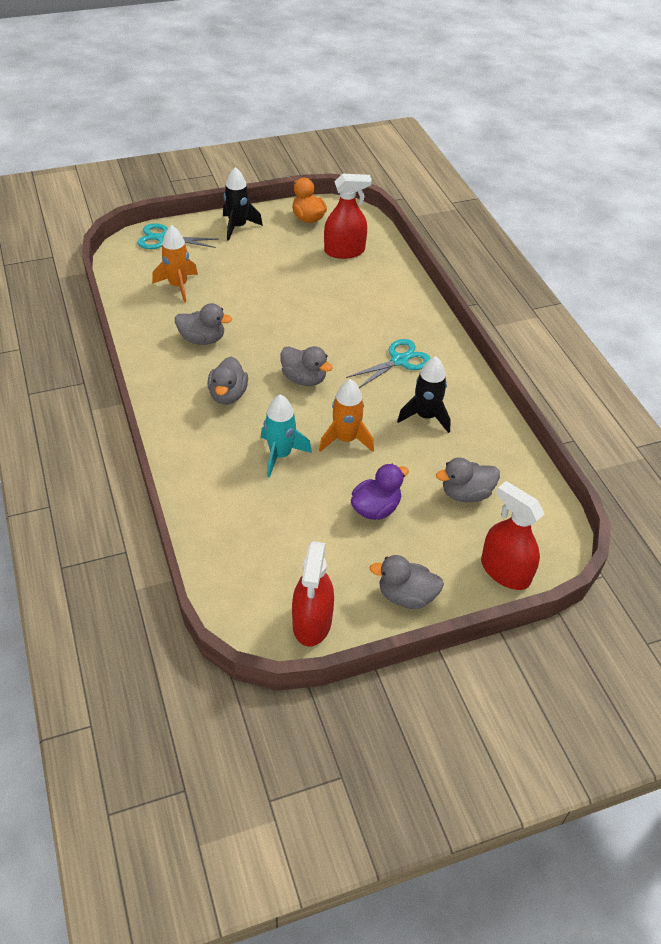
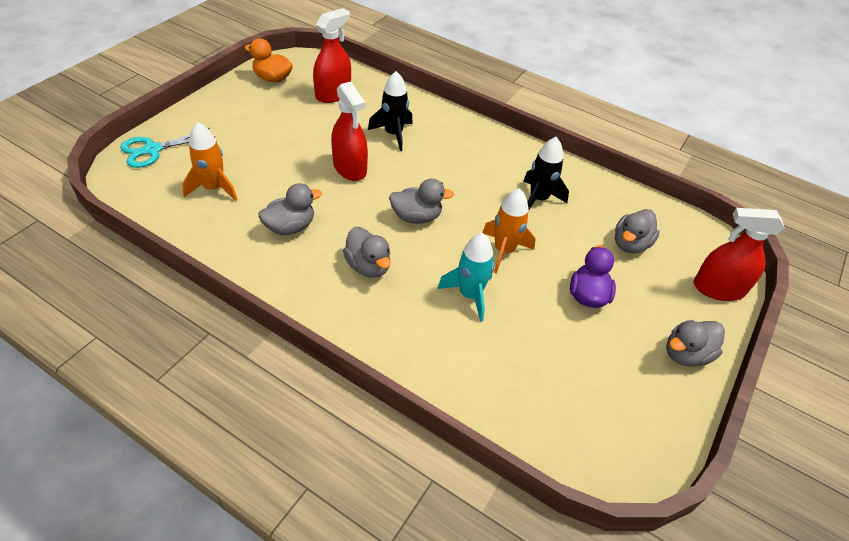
camera: 40 degrees left, 0 degrees up
black rocket [223,167,263,241] -> black rocket moved to [368,71,413,151]
red spray bottle [292,541,334,646] -> red spray bottle moved to [331,82,368,181]
turquoise scissors [346,339,431,388] -> none

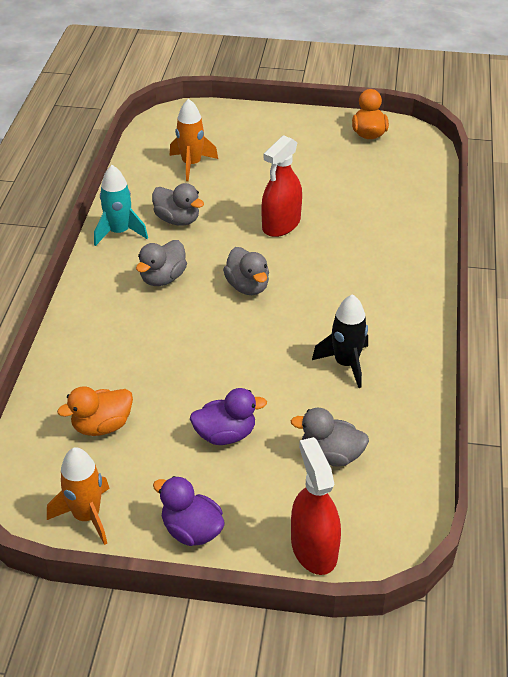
camera: 70 degrees right, 5 degrees down
turquoise scissors [120,128,215,168] -> none
red spray bottle [313,8,351,103] -> none
black rocket [368,71,413,151] -> none
turquoise rocket [437,233,494,322] -> turquoise rocket moved to [94,165,148,246]
orange rocket [482,188,536,273] -> orange rocket moved to [47,447,110,545]
grey duck [666,320,725,367] -> purple duck [153,476,225,546]
none -> orange duck [57,386,133,436]

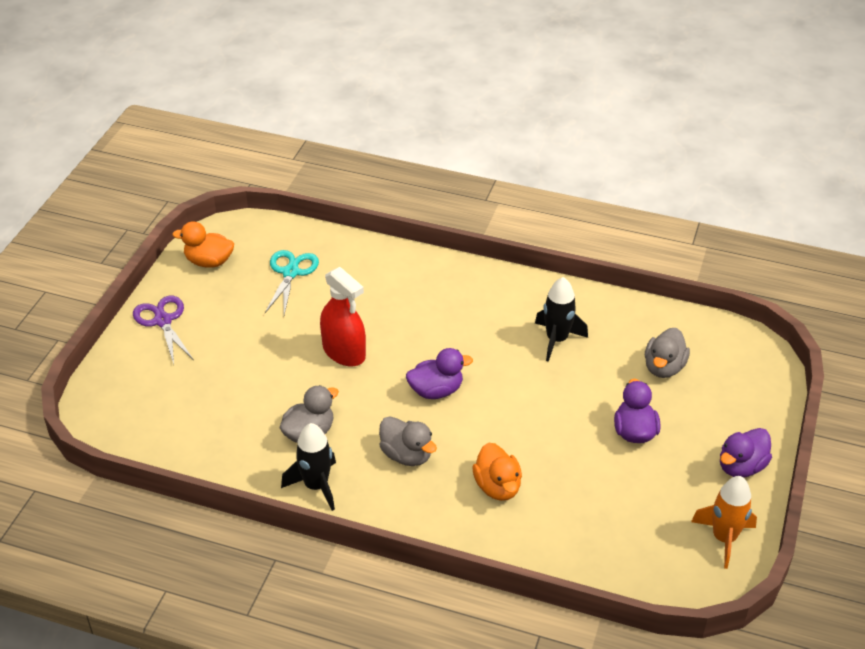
camera: 80 degrees left, 0 degrees up
orange duck [57,386,133,436] -> orange duck moved to [472,442,522,501]
turquoise rocket [94,165,148,246] -> black rocket [281,423,336,511]
orange rocket [169,98,218,181] -> none
grey duck [223,247,269,295] -> purple duck [406,348,473,399]
red spray bottle [291,437,341,575] -> none
none -> purple scissors [133,296,194,364]
none -> turquoise scissors [265,250,319,315]

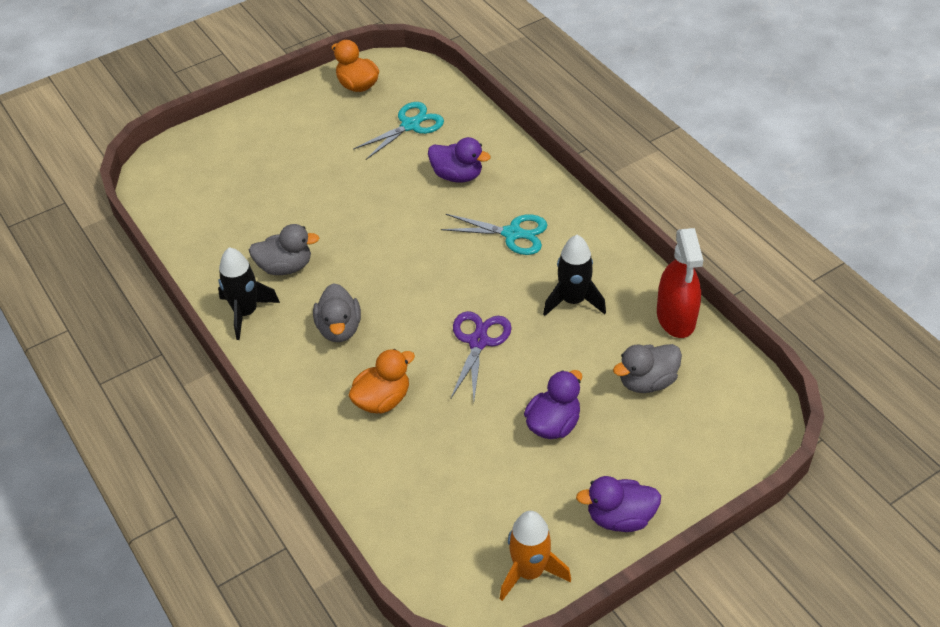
camera: 40 degrees right, 5 degrees up
purple scissors [133,296,194,364] -> purple scissors moved to [450,311,512,400]
red spray bottle [320,267,366,366] -> red spray bottle moved to [657,228,703,338]
purple duck [406,348,473,399] -> purple duck moved to [428,137,491,182]
orange duck [472,442,522,501] -> orange duck turned 150 degrees counterclockwise [348,349,415,414]
none -> turquoise scissors [441,214,547,255]

